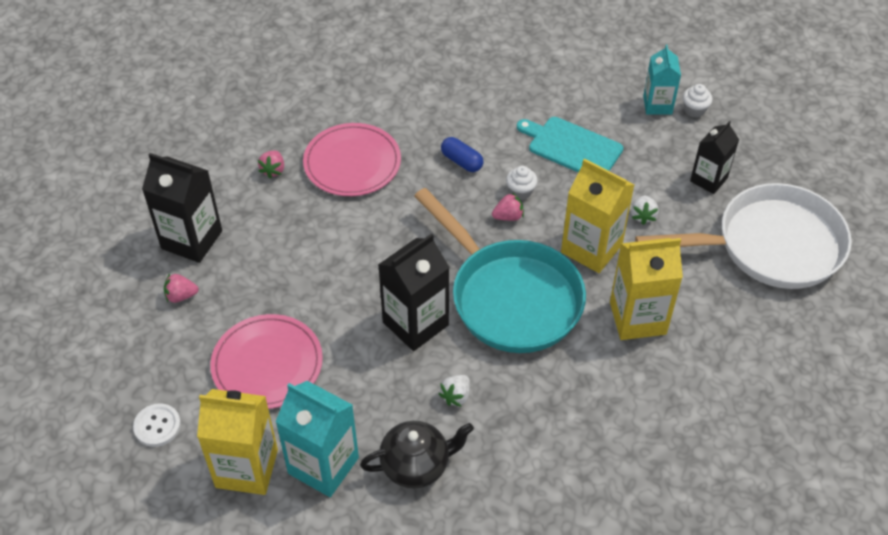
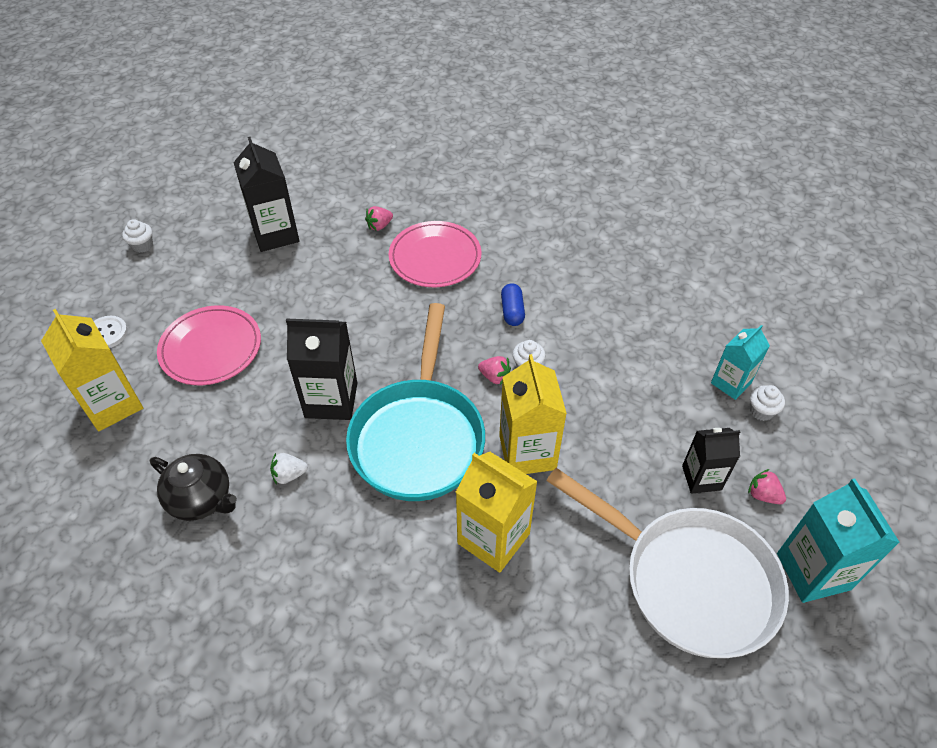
camera: 45 degrees right, 0 degrees up
pink strawberry [164,274,199,303] -> pink strawberry moved to [748,469,786,504]
turquoise carton [275,381,359,497] -> turquoise carton moved to [777,478,900,603]
turquoise cutting board [517,117,623,173] -> none
white strawberry [631,196,659,225] -> none
none -> white cupcake [122,219,153,253]

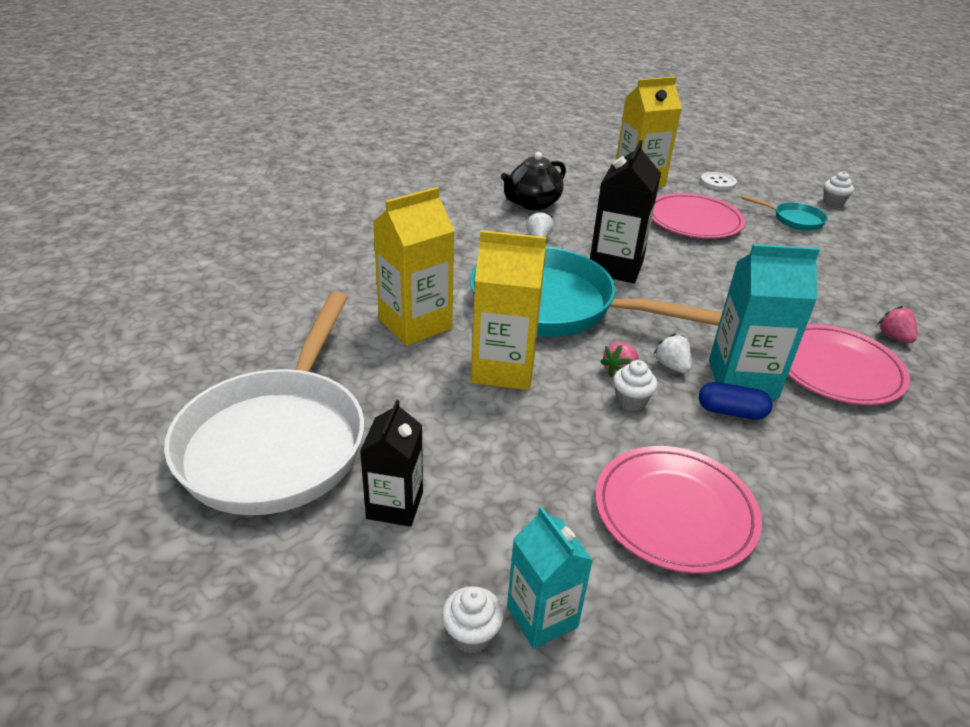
camera: 105 degrees right, 15 degrees down
black carton [233,137,300,252] -> none
white pan [546,468,789,658] -> white pan turned 45 degrees counterclockwise [164,292,365,515]
pink strawberry [748,469,786,504] -> none
turquoise carton [777,478,900,603] -> turquoise carton moved to [709,244,820,399]
none -> pink plate [595,446,762,574]
none -> white strawberry [654,333,692,373]
none -> turquoise pan [741,195,828,231]

